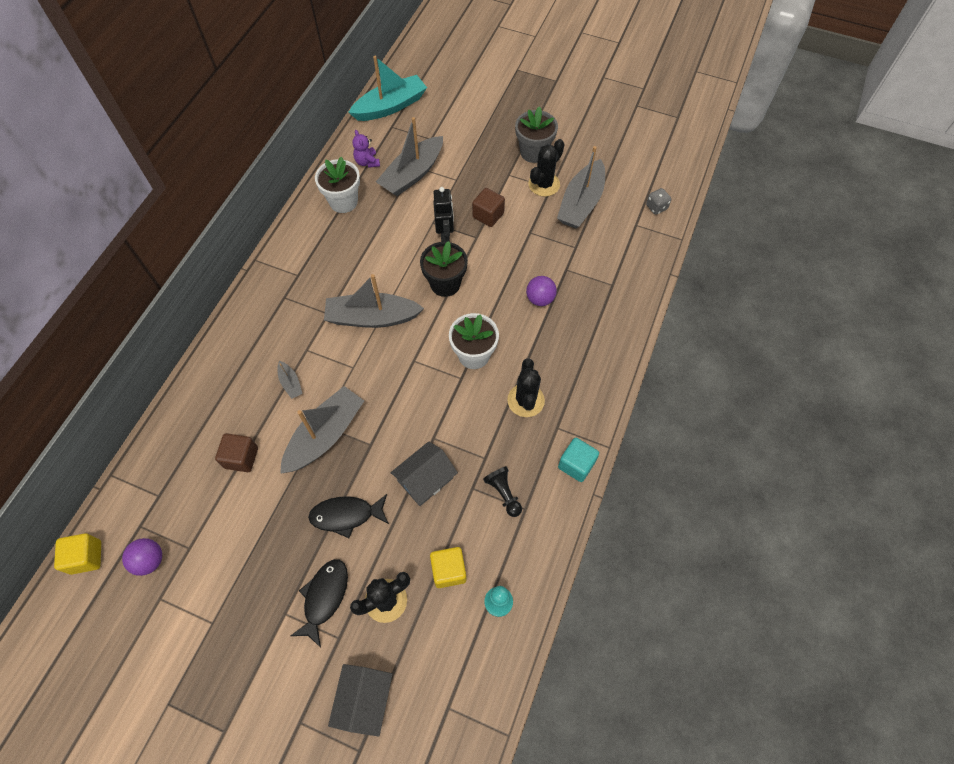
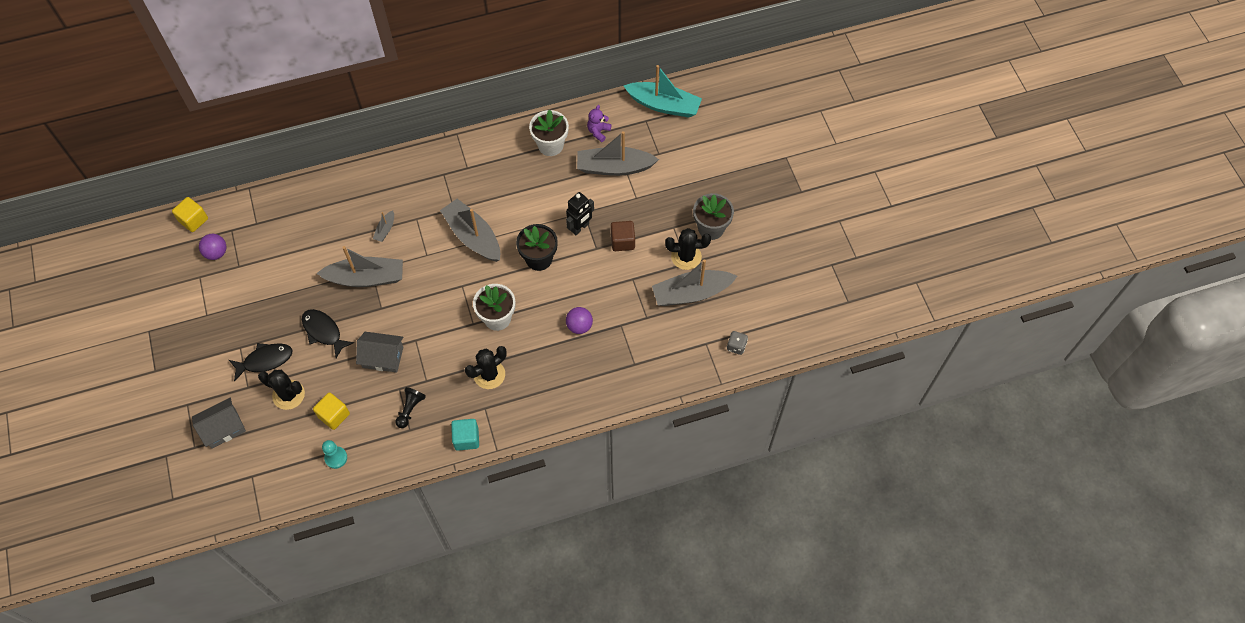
camera: 50 degrees right, 0 degrees up
brown cube [215,433,258,472] -> none

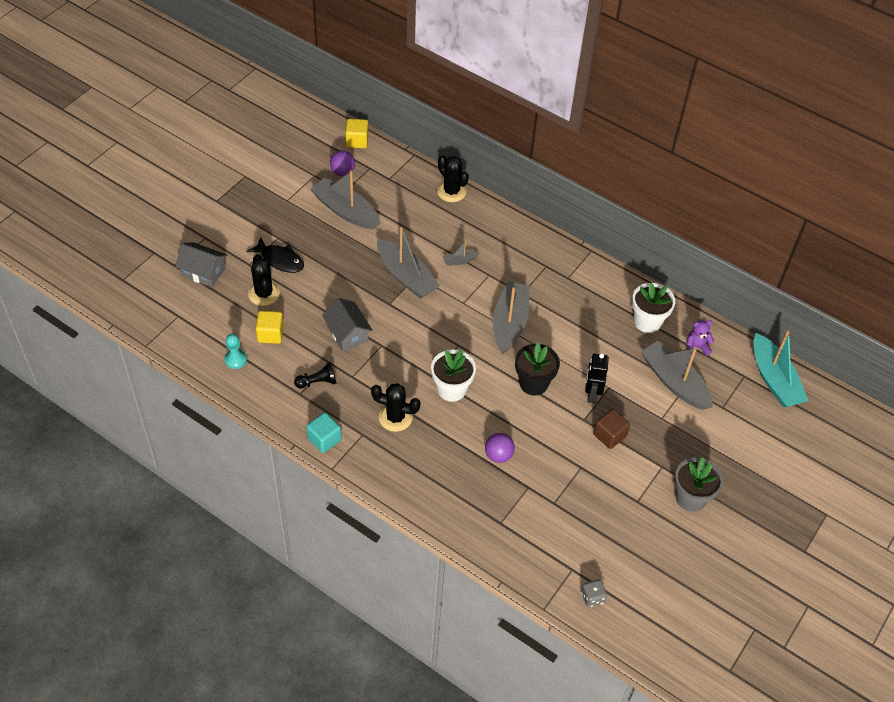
camera: 50 degrees right, 10 degrees down
black fish [302,309,354,358] -> none
black robot [566,192,594,235] -> black robot turned 90 degrees clockwise [585,353,609,404]
grey boat [652,259,737,306] -> grey boat moved to [310,170,380,229]
black cactus [665,228,711,270] -> black cactus moved to [437,155,469,202]

